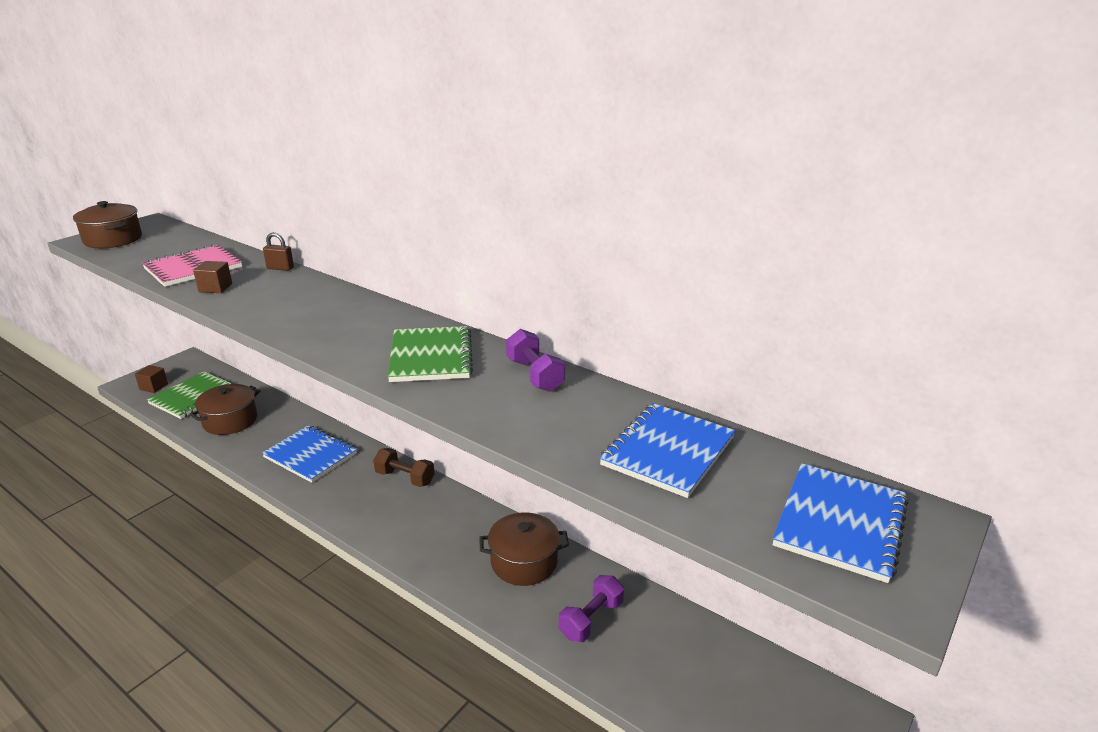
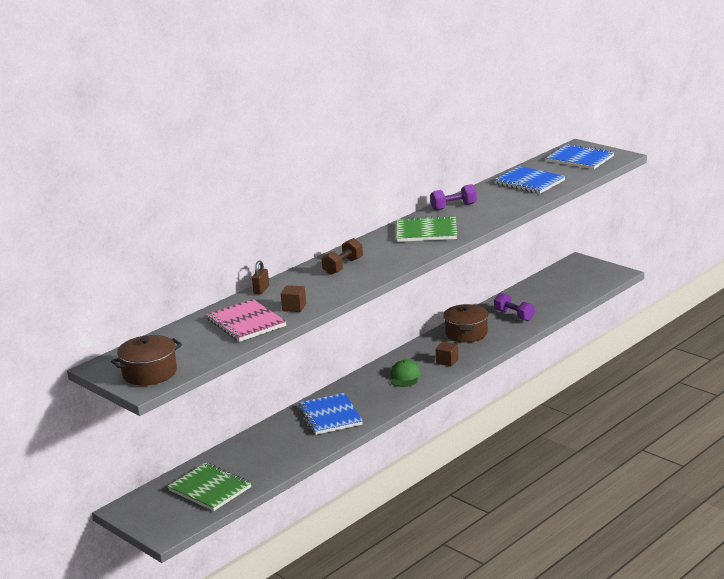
camera: 80 degrees left, 5 degrees down
brown cube [135,365,168,393] -> brown cube moved to [436,342,459,366]
brown pot [190,384,260,435] -> none
blue notebook [262,425,357,483] -> blue notebook turned 60 degrees counterclockwise [298,393,363,435]
brown dumbbell [373,448,434,487] -> brown dumbbell moved to [321,238,363,275]
none -> green cap [390,360,421,387]

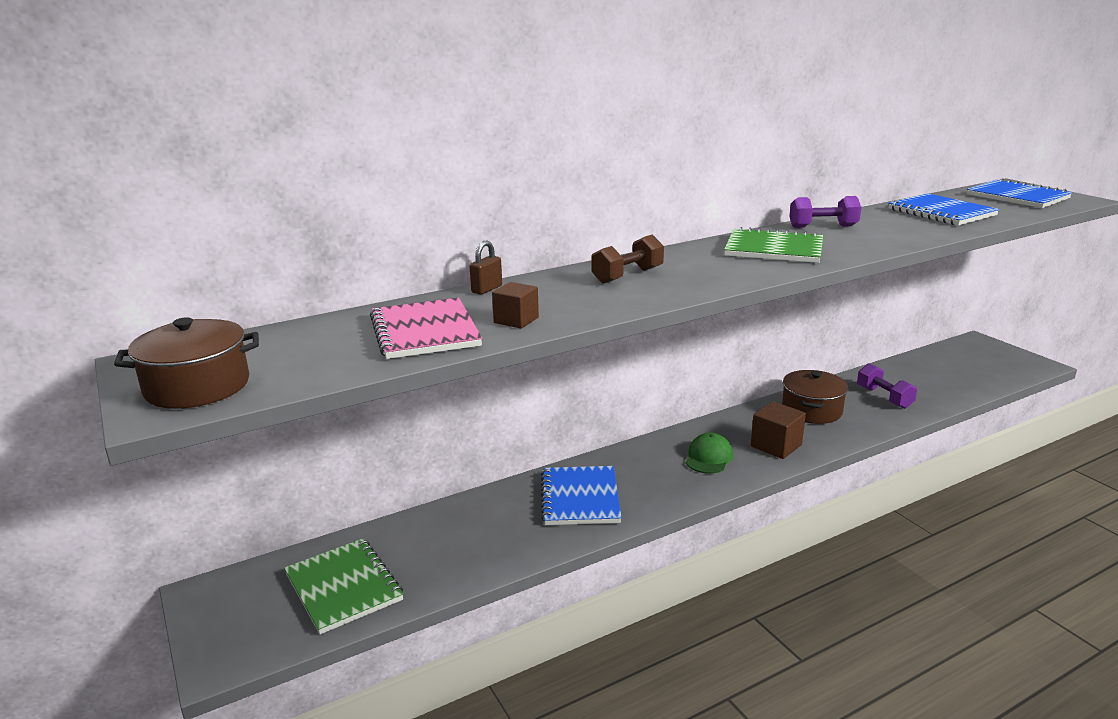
camera: 15 degrees right, 0 degrees up
brown cube [436,342,459,366] -> brown cube [751,401,806,459], size x1.51

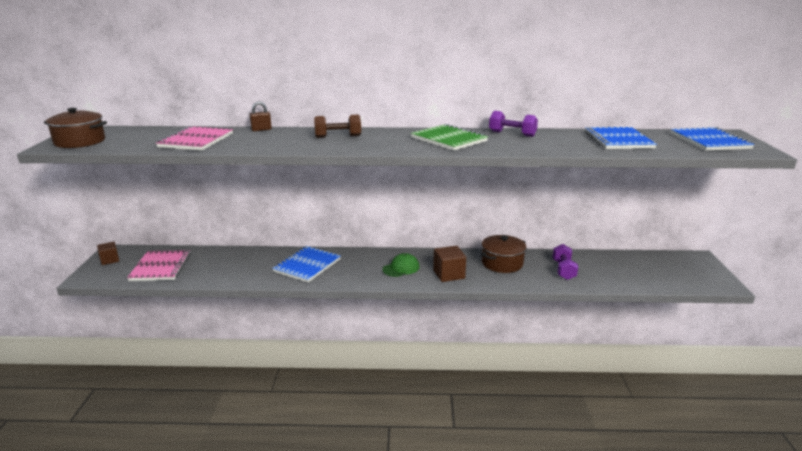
camera: 30 degrees right, 0 degrees up
green notebook [284,538,404,634] -> pink notebook [127,250,191,281]
brown cube [492,282,539,329] -> brown cube moved to [97,242,119,265]

